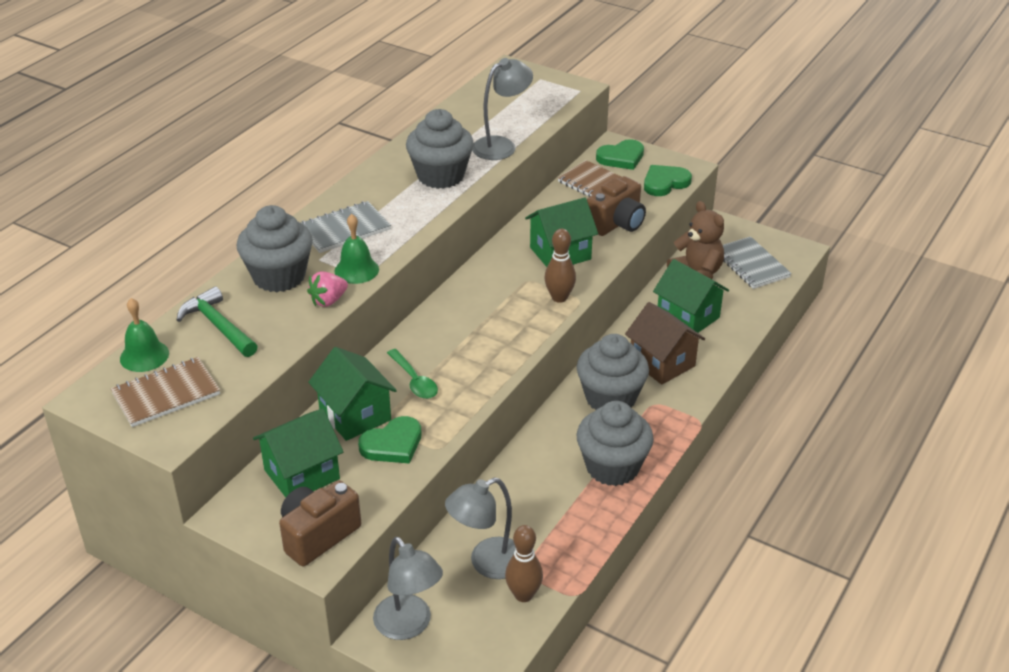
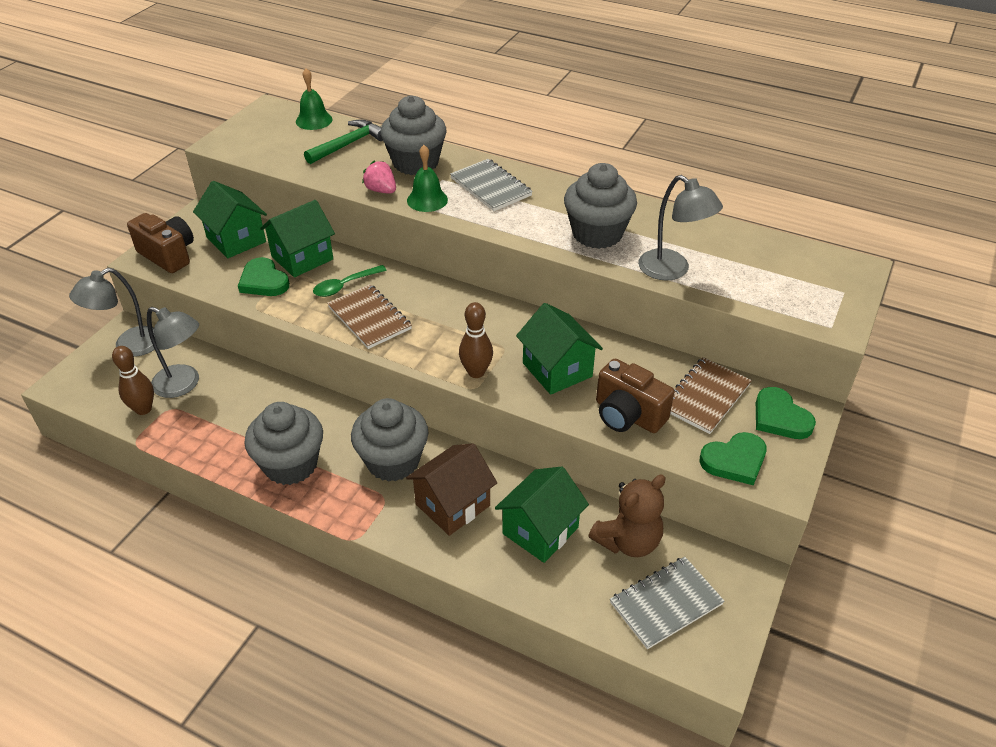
camera: 85 degrees right, 5 degrees up
brown notebook [111,357,220,427] -> brown notebook moved to [327,284,412,349]
grey lamp [445,477,516,579] -> grey lamp turned 150 degrees clockwise [147,307,199,398]
green heart [644,165,692,196] -> green heart turned 105 degrees clockwise [700,432,766,485]

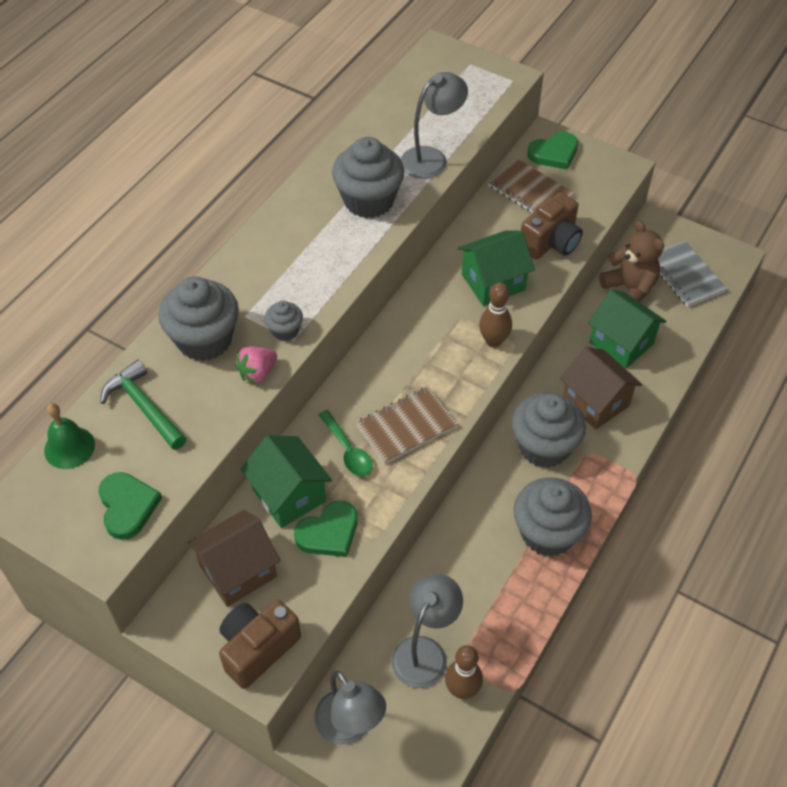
camera: 85 degrees left, 10 degrees up
green house [193,181,267,258] -> brown house [187,510,280,607]
green bell [407,145,448,212] -> grey cupcake [264,301,303,341]
grey notebook [450,159,533,211] -> none
green heart [700,432,766,485] -> green heart moved to [98,472,162,540]

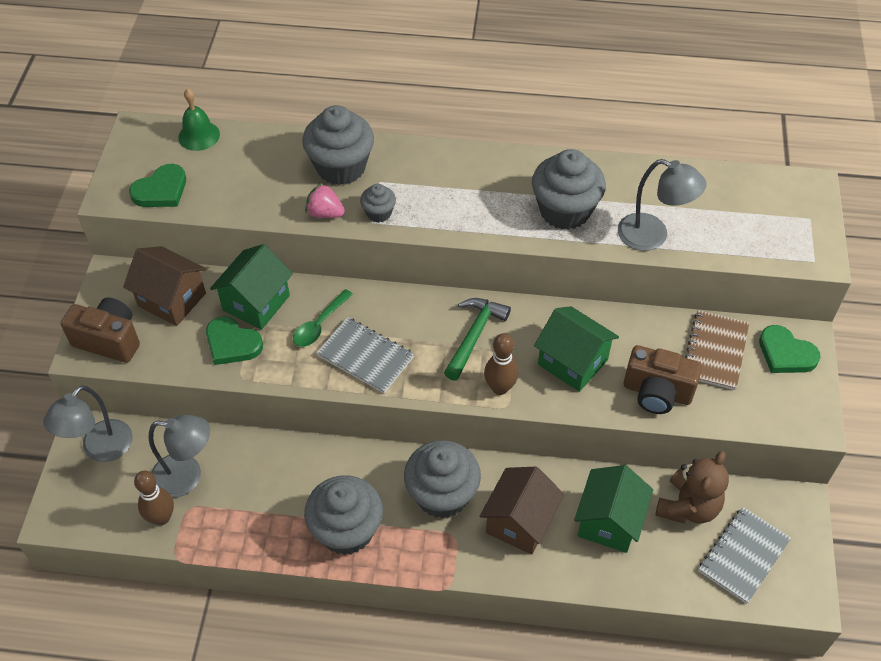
camera: 65 degrees right, 0 degrees up
green hammer [100,360,187,450] -> green hammer moved to [444,298,511,381]
brown notebook [356,386,457,464] -> grey notebook [316,317,414,393]

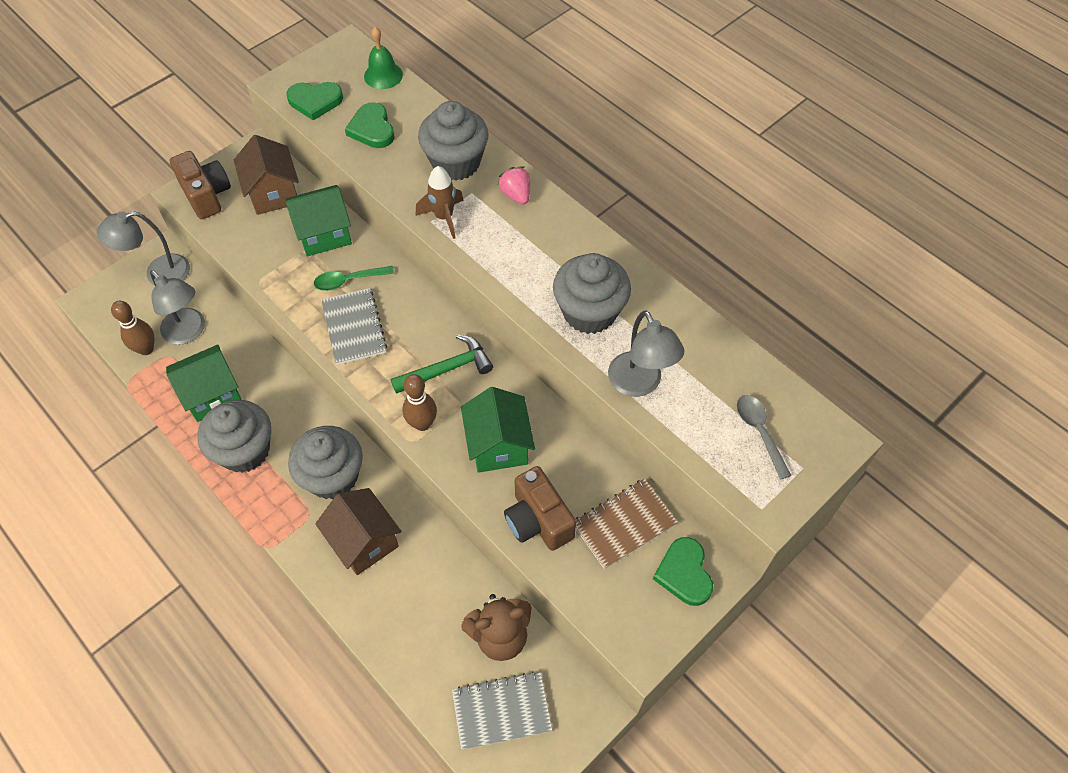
camera: 40 degrees right, 5 degrees up
green heart [206,316,263,365] -> green heart moved to [345,102,394,148]
pink strawberry [305,183,345,218] -> pink strawberry moved to [498,166,530,204]
grey cupcake [360,184,396,222] -> brown rocket [416,166,464,239]
brown house [480,467,564,555] -> brown house turned 75 degrees clockwise [315,488,402,575]
green house [574,465,653,553] -> green house moved to [166,345,242,422]
none -> grey spoon [737,395,792,480]

